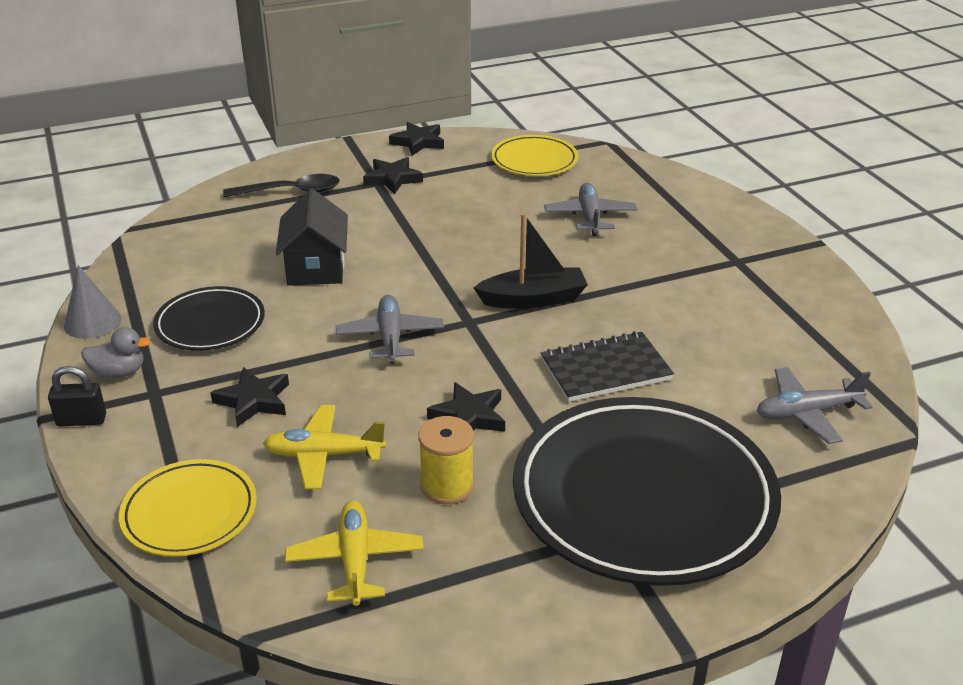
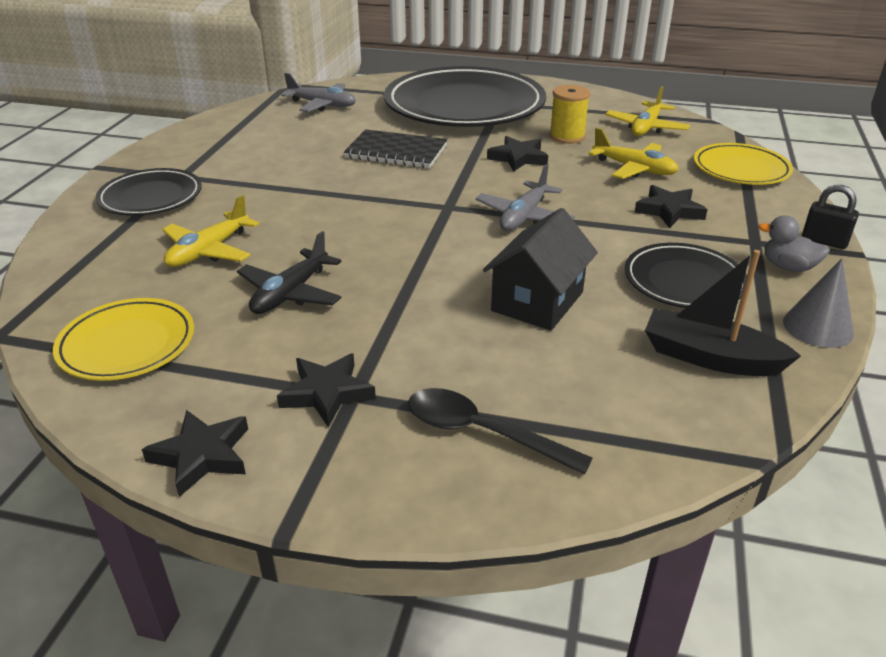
camera: 145 degrees left, 0 degrees up
black boat [473,213,588,309] -> black boat moved to [645,250,801,376]
grey plane [544,183,637,236] -> yellow plane [162,195,259,267]
none -> black plate [96,168,202,216]
none -> black plane [237,231,342,314]

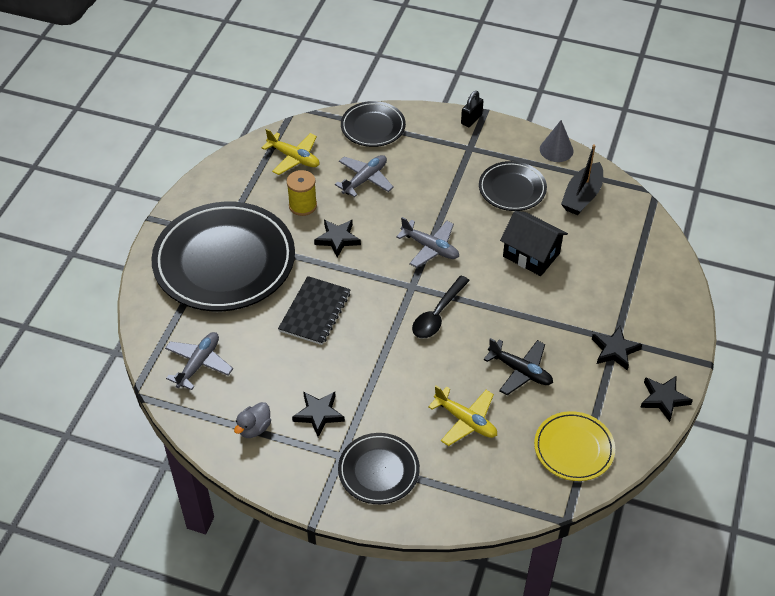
camera: 85 degrees left, 15 degrees up
black spoon [408,388,593,475] -> black spoon moved to [412,276,470,338]
yellow plane [588,128,679,179] -> grey plane [335,155,394,197]
black star [634,185,708,228] -> black star moved to [292,391,345,437]
yellow plate [694,143,793,185] -> black plate [341,101,406,147]
grey duck [758,215,830,272] -> grey duck moved to [234,402,271,438]

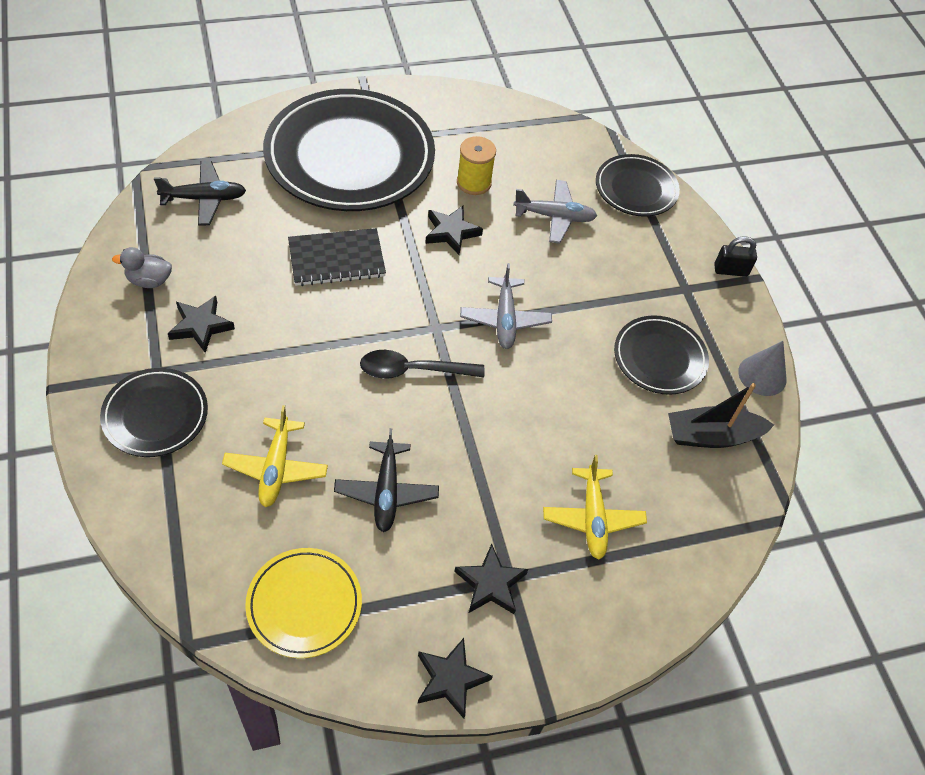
camera: 50 degrees right, 5 degrees up
grey plane [165,332,233,390] -> black plane [154,161,246,226]
yellow plane [262,129,319,175] -> yellow plane moved to [543,455,647,559]
black house [500,211,568,276] -> none

